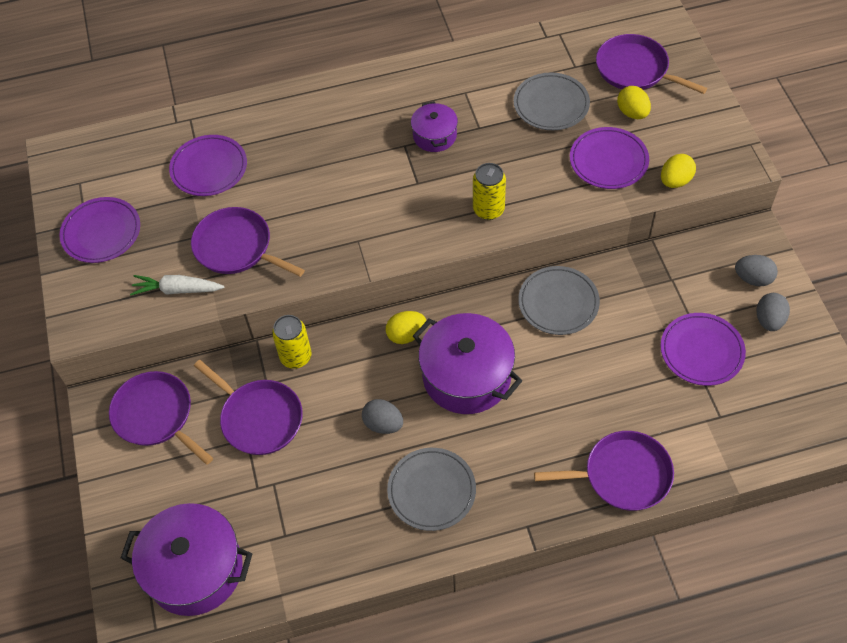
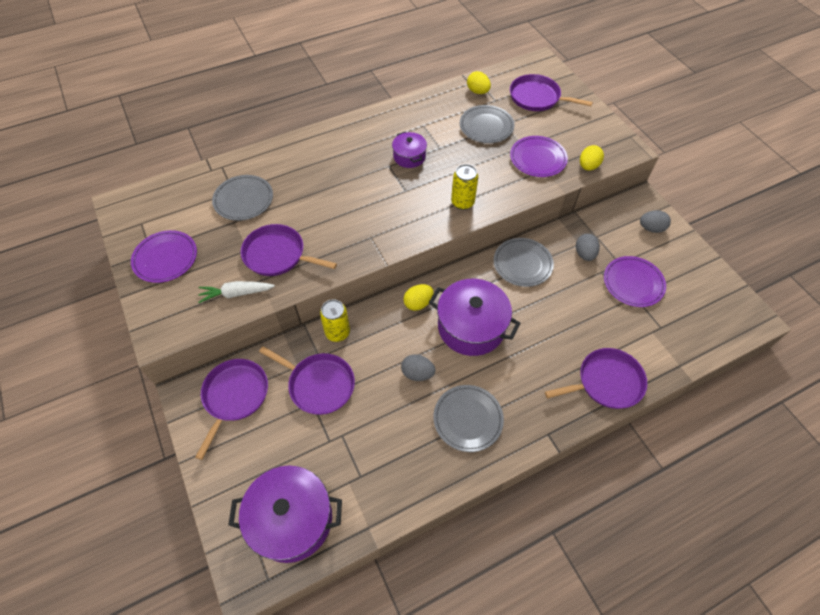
camera: 15 degrees left, 0 degrees up
purple pan [109,371,213,465] -> purple pan turned 75 degrees clockwise [195,359,268,460]
purple plate [169,135,247,196] -> grey plate [212,175,273,221]
yellow egg [617,86,651,119] -> yellow egg moved to [467,71,491,94]
grey egg [756,293,790,331] -> grey egg moved to [576,234,600,261]

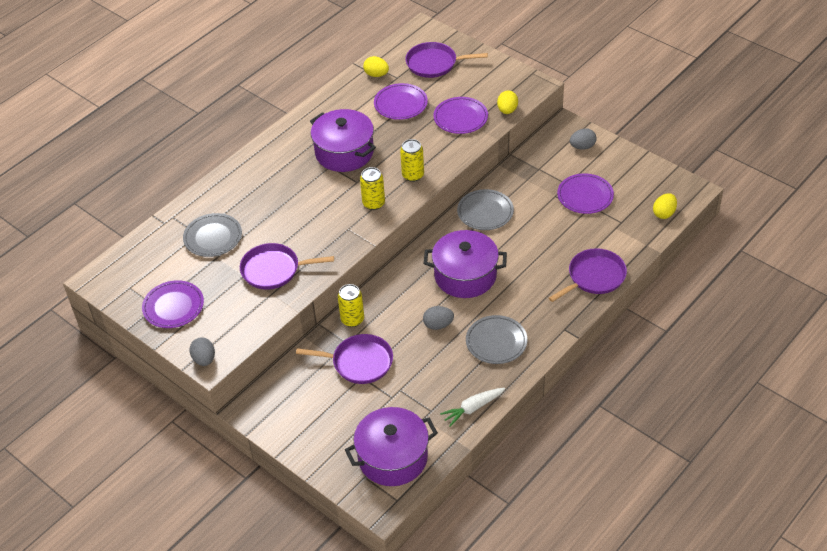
camera: 20 degrees left, 10 degrees down
purple pan [195,359,268,460] -> none
white carrot [198,281,275,303] -> white carrot moved to [440,388,505,427]
purple pot [392,131,427,168] -> purple pot [310,109,376,172], size x1.86
yellow egg [404,284,434,311] -> yellow egg moved to [653,193,677,219]
grey plate [460,105,515,143] -> purple plate [374,83,428,120]
grey egg [576,234,600,261] -> grey egg moved to [190,337,215,366]
none -> yellow can [360,167,385,210]

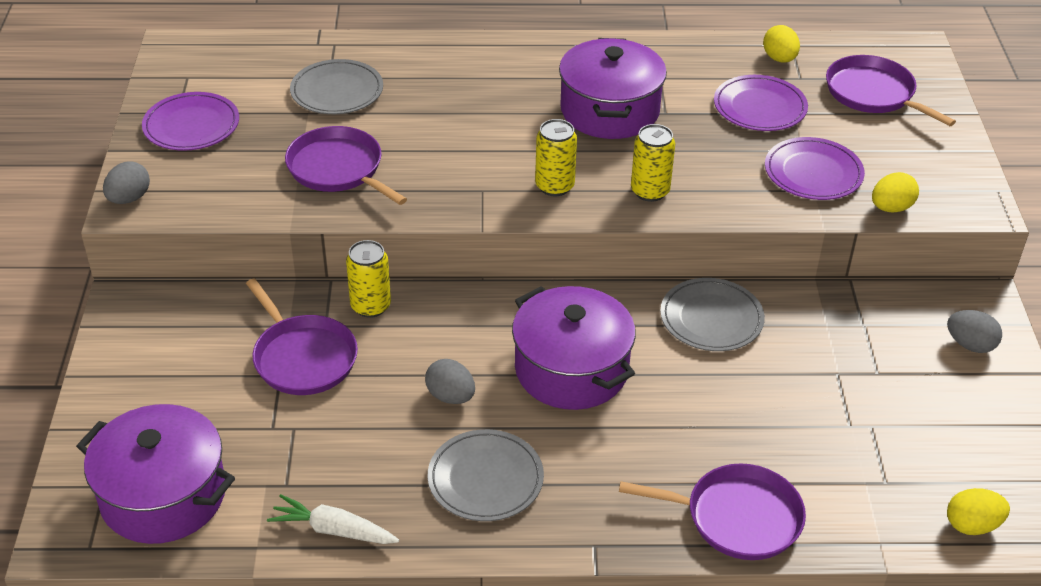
camera: 45 degrees right, 5 degrees down
purple plate [557,173,614,214] -> none

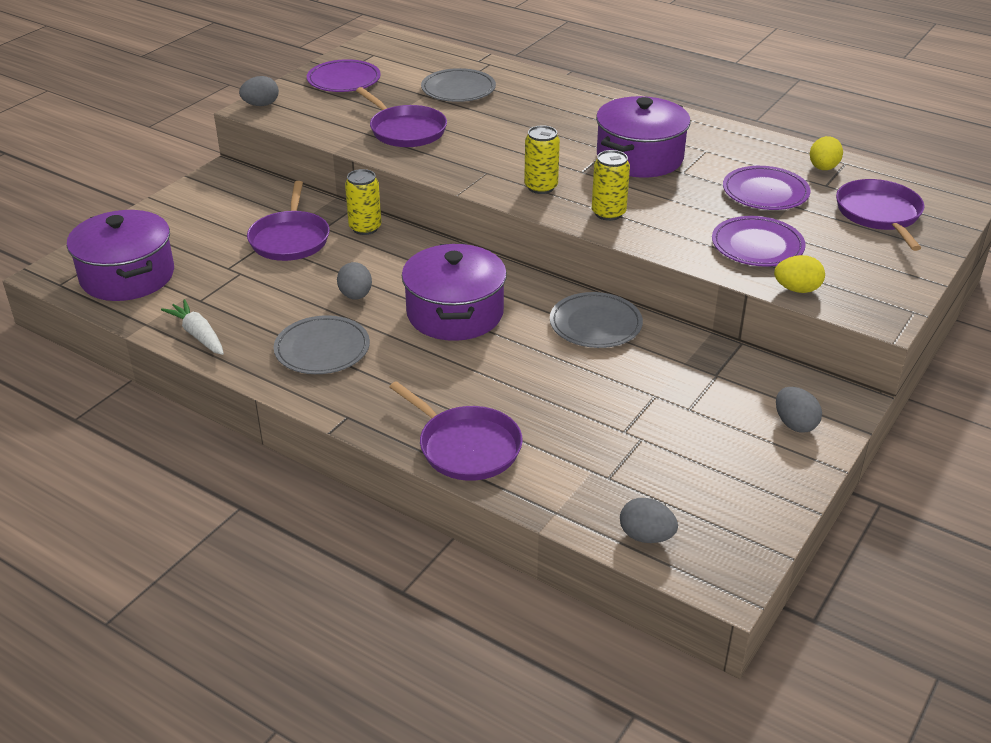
camera: 35 degrees right, 5 degrees down
purple pan [285,126,407,205] -> purple pan turned 150 degrees clockwise [356,87,447,147]
yellow egg [947,488,1010,535] -> grey egg [620,498,678,543]

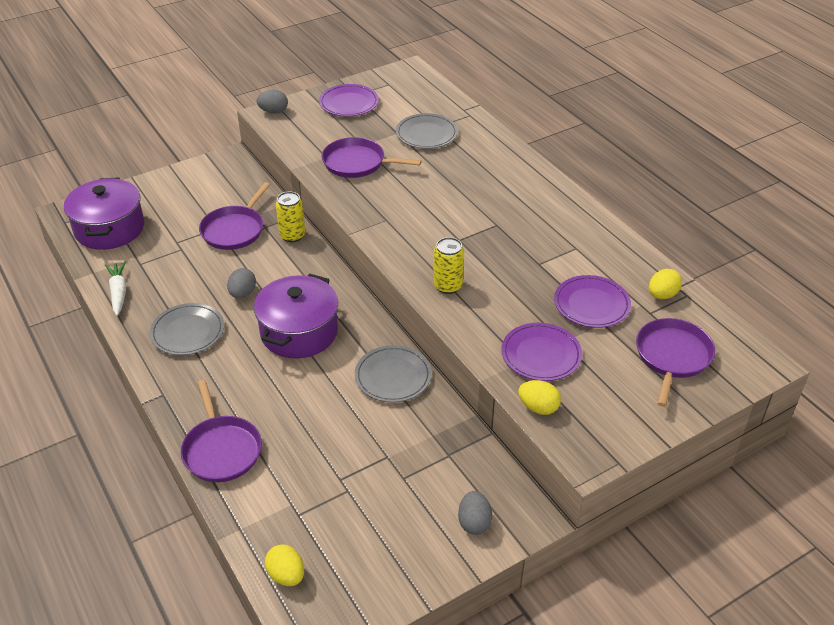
camera: 25 degrees right, 5 degrees up
purple pan [356,87,447,147] -> purple pan turned 120 degrees clockwise [322,137,421,178]
yellow can [524,125,560,194] -> none
purple pot [596,96,691,178] -> none
grey egg [620,498,678,543] -> yellow egg [265,544,304,586]

